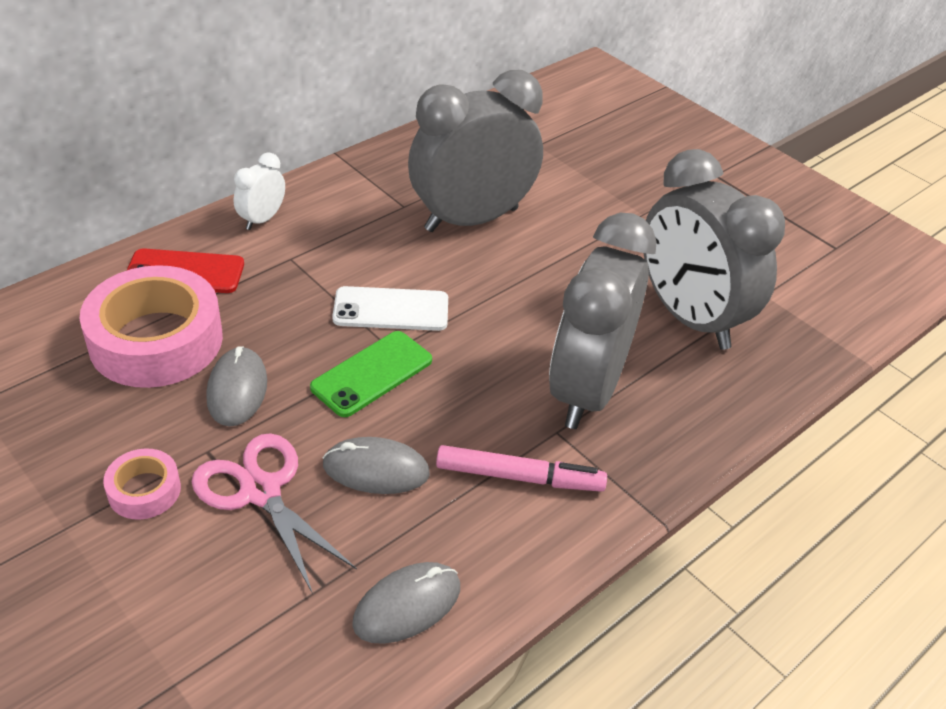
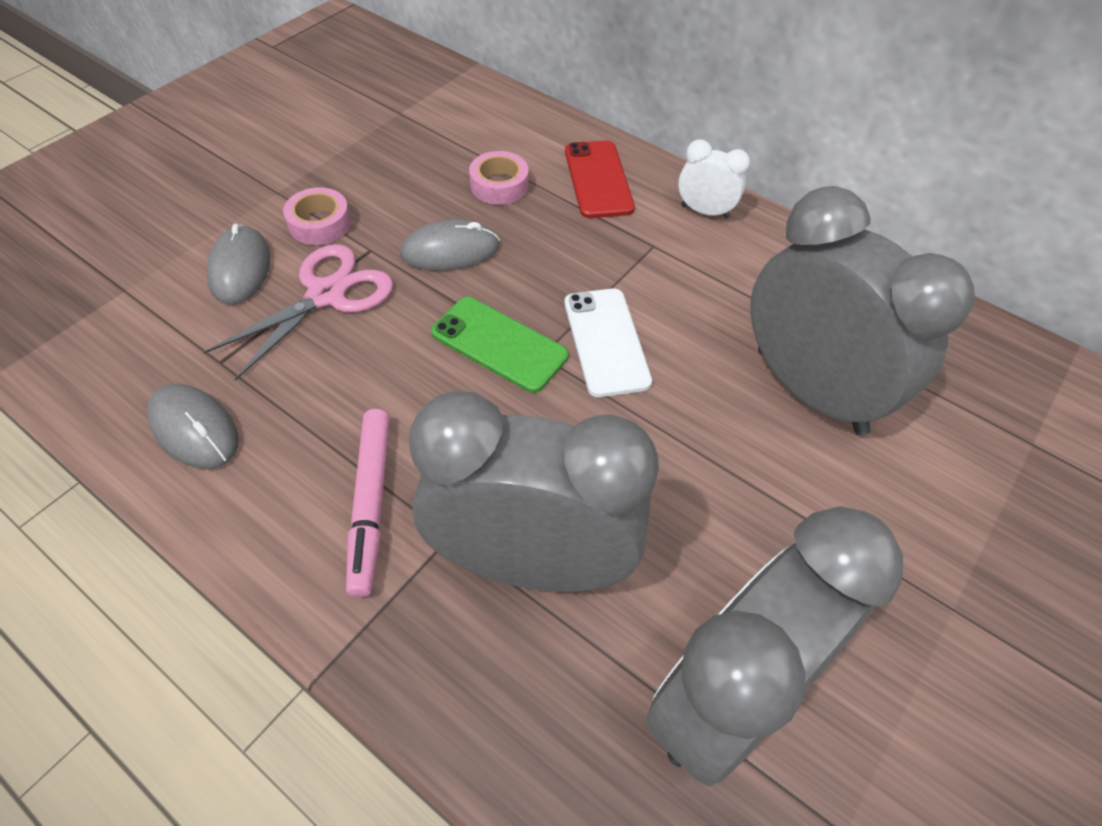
camera: 80 degrees right, 10 degrees up
pink tape [80,265,223,388] -> pink tape [469,151,529,205], size x0.47
grey mouse [323,437,430,494] -> grey mouse moved to [206,224,270,305]

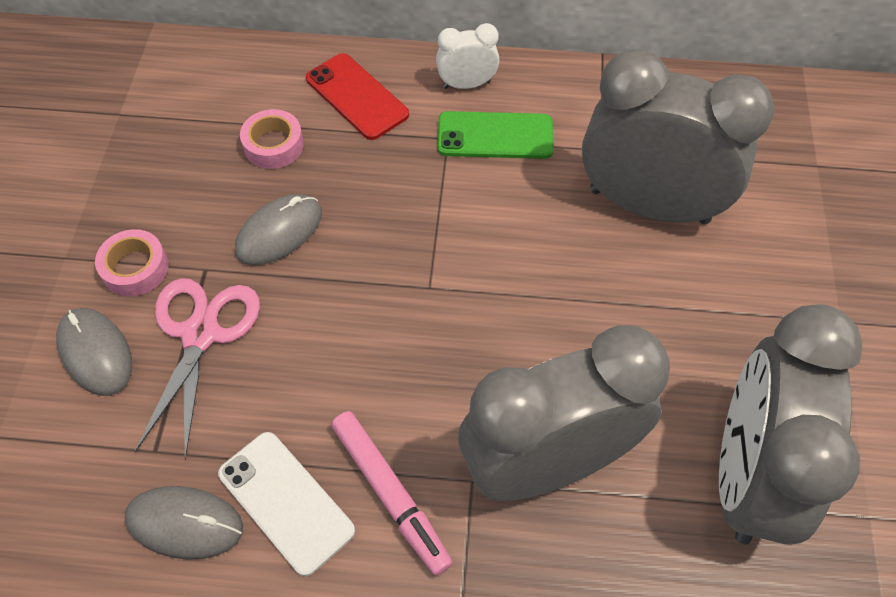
camera: 30 degrees left, 5 degrees up
green phone [431,297,569,393] -> green phone moved to [437,111,554,159]
white phone [564,289,652,397] -> white phone moved to [218,432,355,576]

